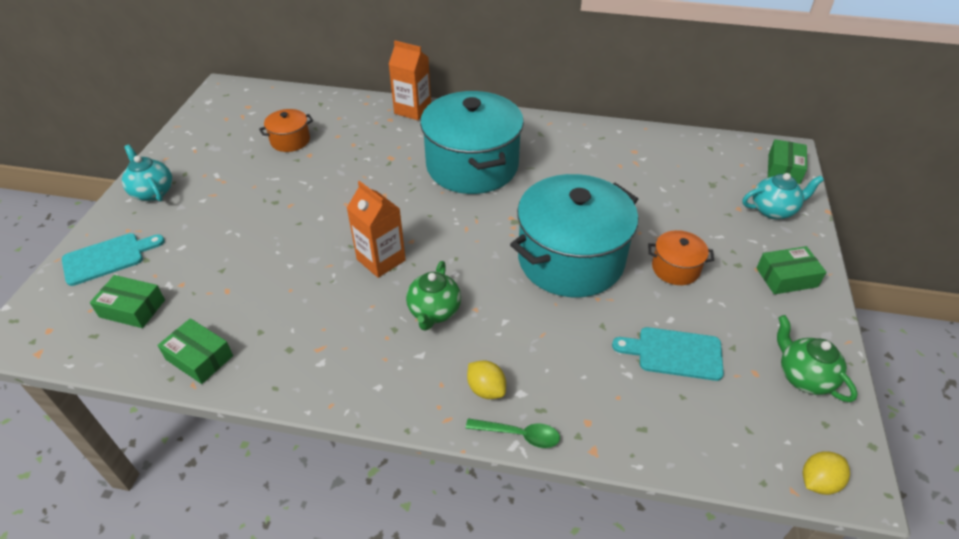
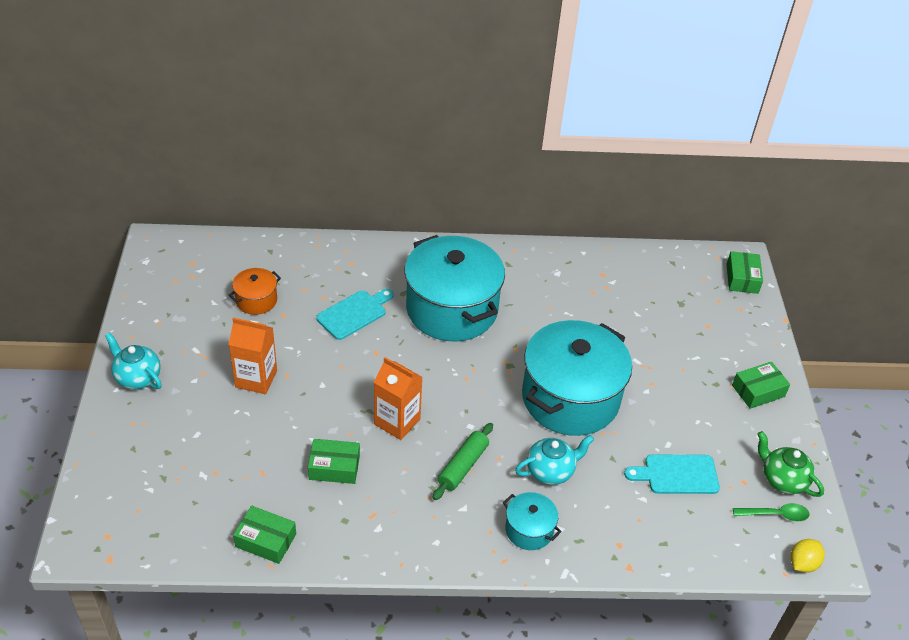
camera: 15 degrees left, 0 degrees up
turquoise cutting board [62,233,165,286] -> turquoise cutting board moved to [316,289,394,340]
green box [90,275,165,328] -> green box moved to [308,439,360,484]
orange carton [388,41,431,120] -> orange carton moved to [228,318,277,394]
green teapot [406,261,461,331] -> green rolling pin [433,423,493,500]
green spoon [466,418,560,448] -> green spoon moved to [733,503,809,521]
yellow lemon [467,361,506,399] -> turquoise pot [503,492,562,550]
orange pot [648,230,714,285] -> none
turquoise teapot [743,173,824,219] -> turquoise teapot moved to [515,435,594,485]

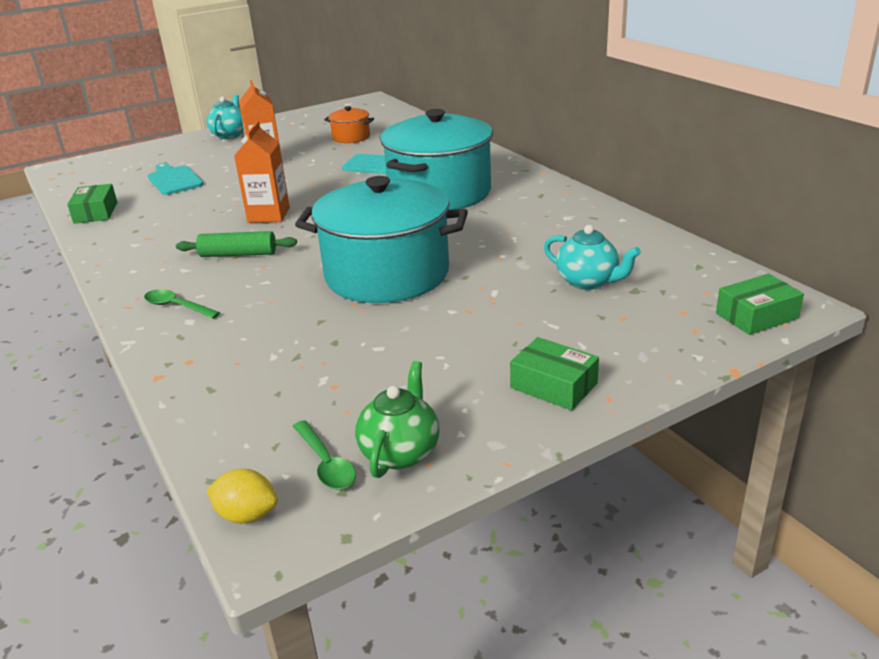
camera: 65 degrees right, 15 degrees down
green box [308,439,360,484] -> none
turquoise pot [503,492,562,550] -> green spoon [144,289,220,319]
turquoise teapot [515,435,594,485] -> turquoise teapot moved to [544,225,641,290]
turquoise cutting board [624,455,720,494] -> turquoise cutting board moved to [148,163,204,195]

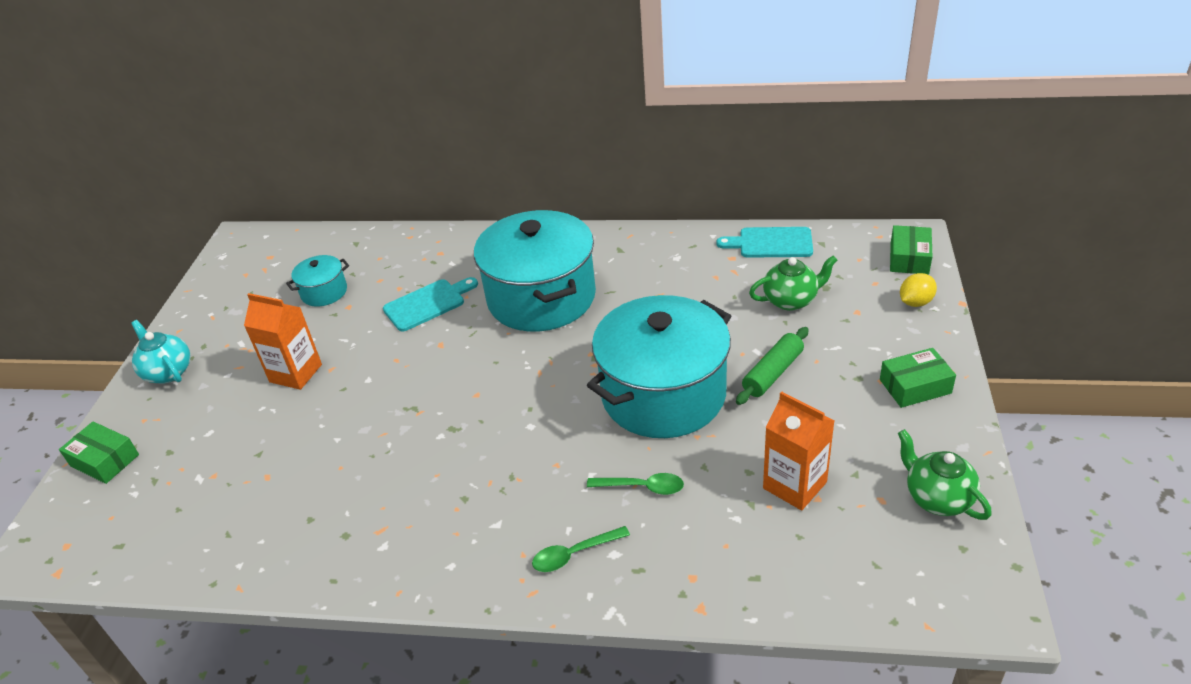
camera: 50 degrees left, 10 degrees up
green box [67,184,117,224] -> green box moved to [59,422,139,484]
turquoise cutting board [148,163,204,195] -> turquoise cutting board moved to [716,227,813,258]
green rolling pin [176,231,297,257] -> green rolling pin moved to [736,327,809,405]
yellow lemon [206,469,278,524] -> yellow lemon moved to [900,273,937,307]
orange carton [234,121,290,223] -> orange carton moved to [763,391,835,510]
green spoon [293,420,356,490] -> green spoon moved to [587,473,684,495]
orange pot [324,106,374,143] -> turquoise pot [286,255,349,306]
turquoise teapot [544,225,641,290] -> green teapot [749,255,837,311]

